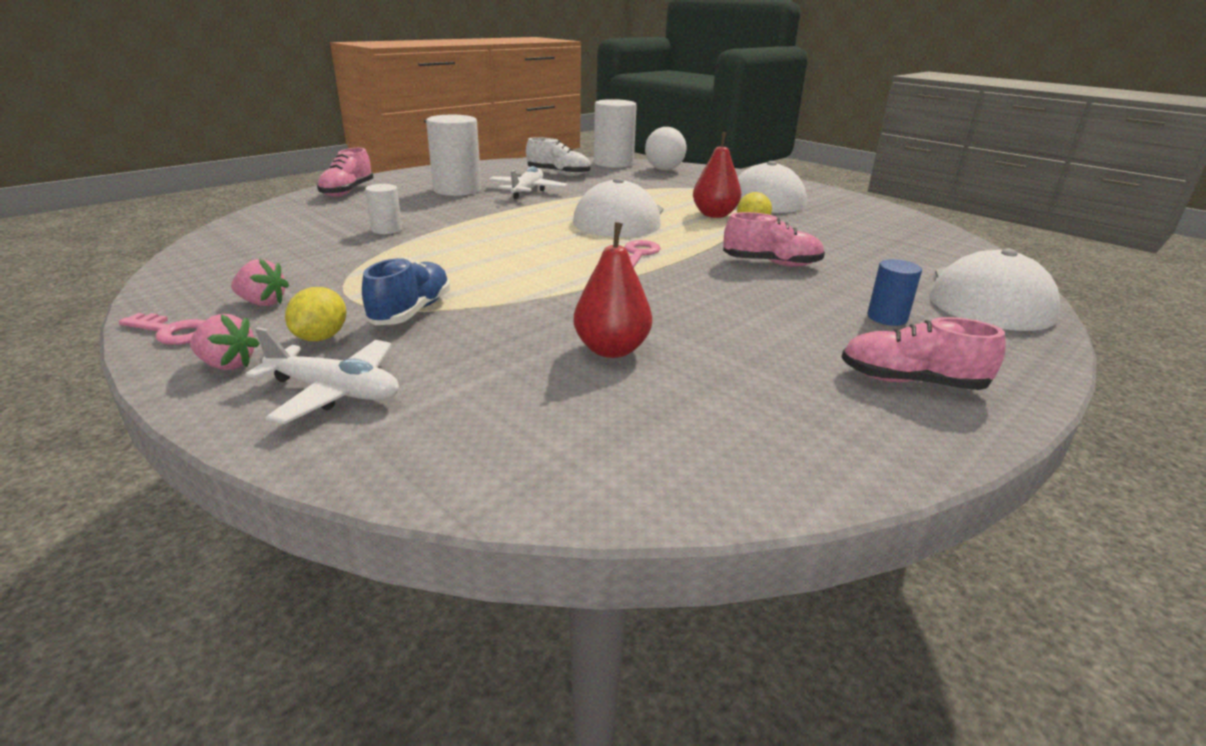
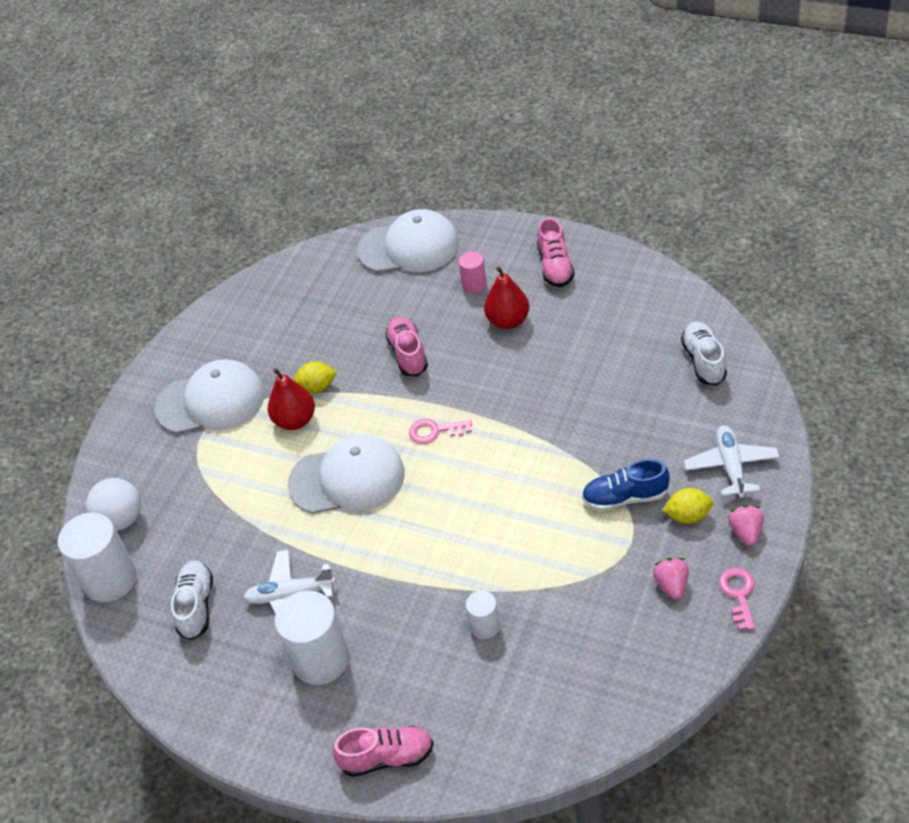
camera: 105 degrees left, 20 degrees up
red pear [574,222,652,358] -> red pear moved to [484,266,529,329]
blue cylinder [867,259,922,326] -> pink cylinder [459,251,487,294]
none -> white shoe [681,322,727,385]

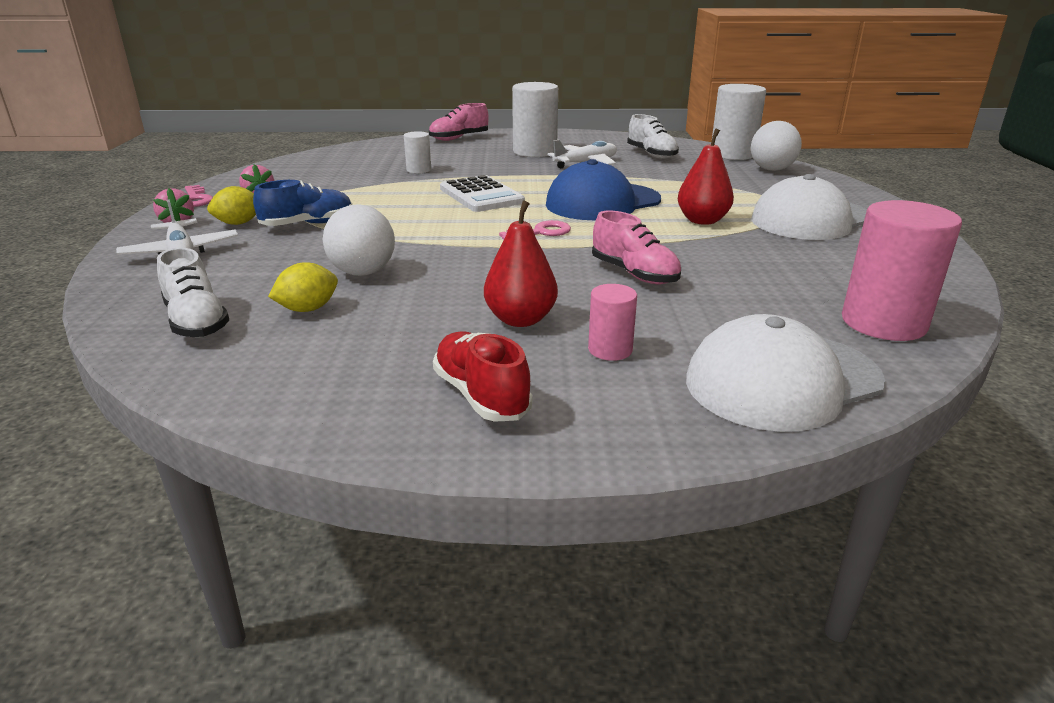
camera: 150 degrees right, 20 degrees down
white cap [288,434,405,514] -> blue cap [546,159,661,220]
yellow lemon [293,362,337,393] -> yellow lemon moved to [268,262,338,312]
pink shoe [537,218,575,287] -> red shoe [433,331,532,422]
none -> white ball [323,204,395,276]
none -> white calculator [440,175,525,212]
none -> pink cylinder [842,200,962,341]

